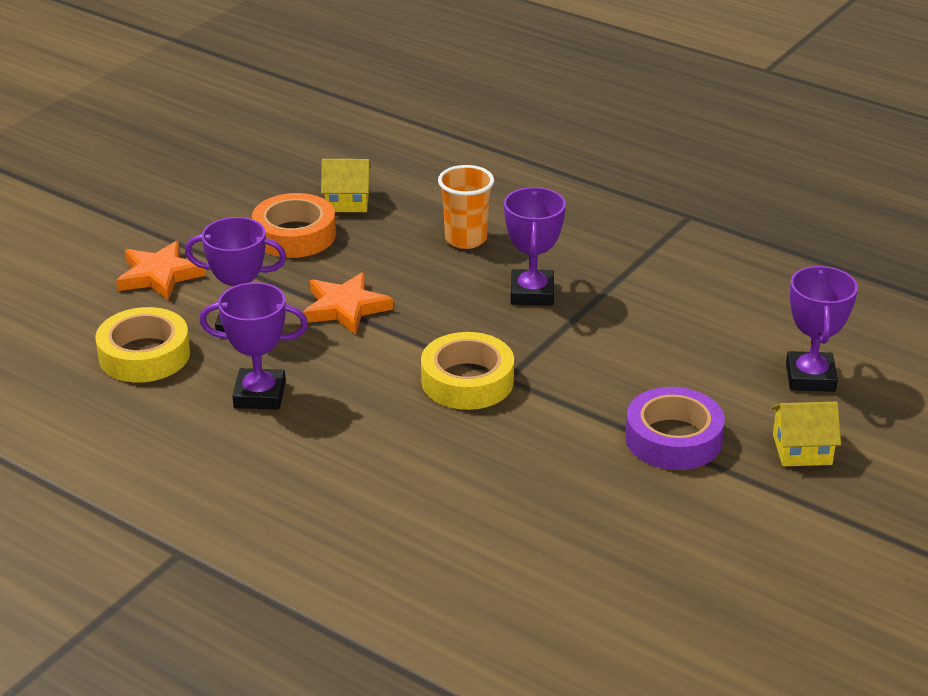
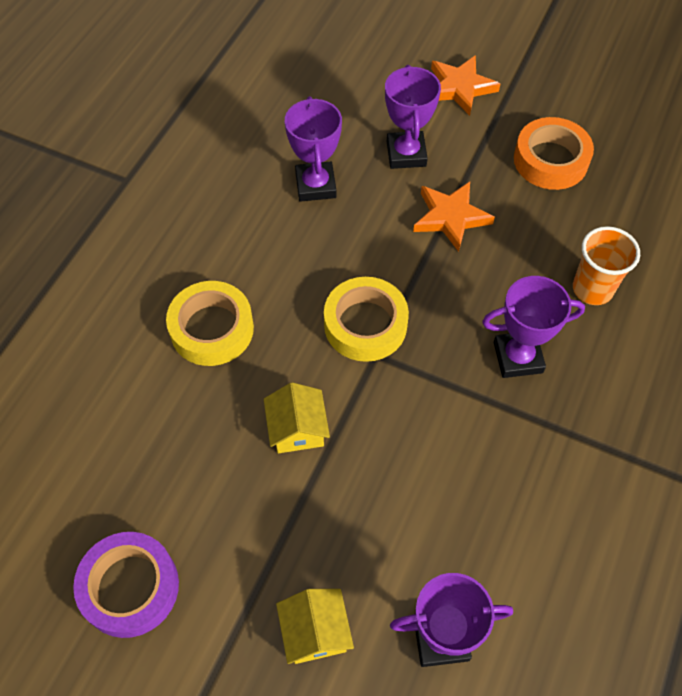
camera: 80 degrees right, 25 degrees up
yellow tape [95,307,190,383] -> yellow tape moved to [166,281,254,366]
yellow house [321,159,371,212] -> yellow house moved to [264,382,330,453]
purple tape [625,387,725,470] -> purple tape moved to [73,532,179,638]

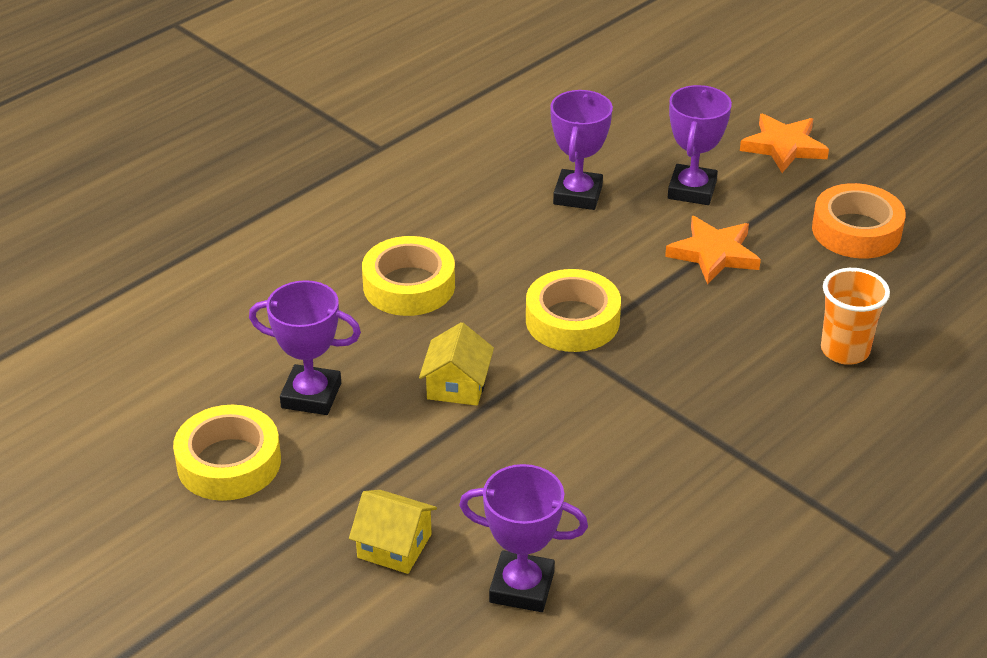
camera: 20 degrees right, 20 degrees down
purple tape [73,532,179,638] -> yellow tape [173,405,281,501]
yellow house [276,589,354,664] -> yellow house turned 75 degrees counterclockwise [349,490,437,574]
purple trophy [482,276,585,378] -> purple trophy moved to [249,280,361,415]

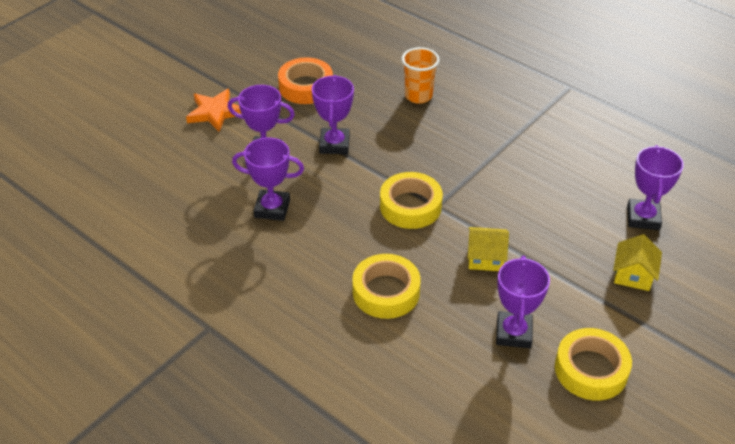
camera: 95 degrees left, 5 degrees up
orange star [665,216,761,285] -> purple trophy [312,75,354,154]

